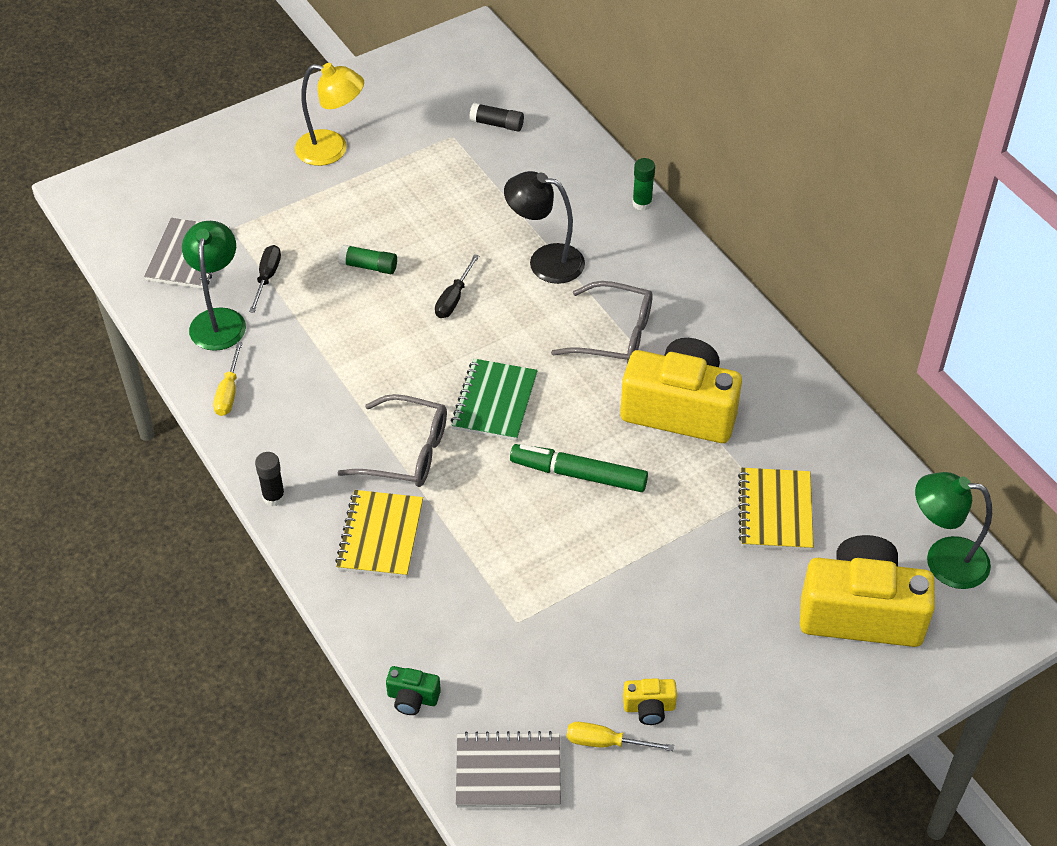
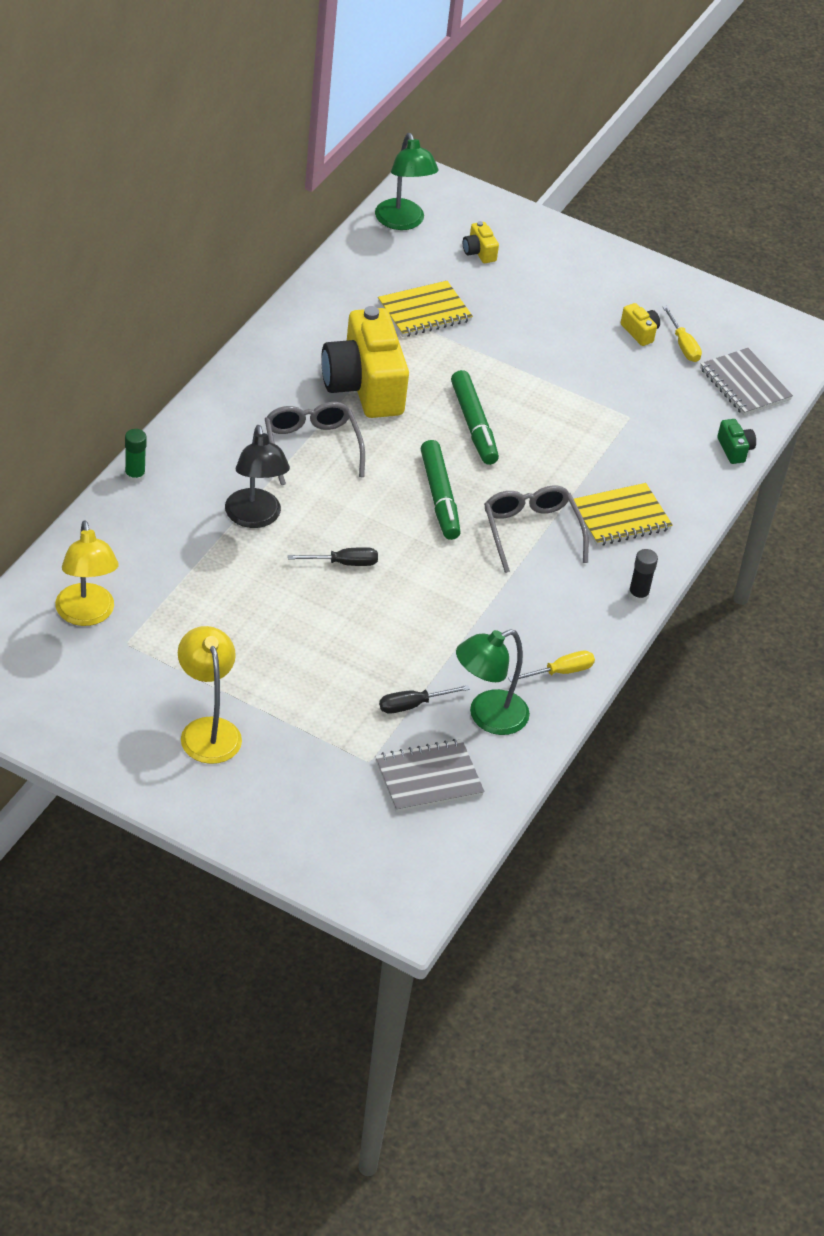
camera: 125 degrees left, 5 degrees down
green glue stick [338,244,397,274] -> none
green notebook [451,359,538,441] -> green marker [421,440,461,540]
black glue stick [469,103,524,131] -> yellow lamp [55,520,119,626]
yellow camera [800,535,935,647] -> yellow camera [463,221,499,263], size x0.41

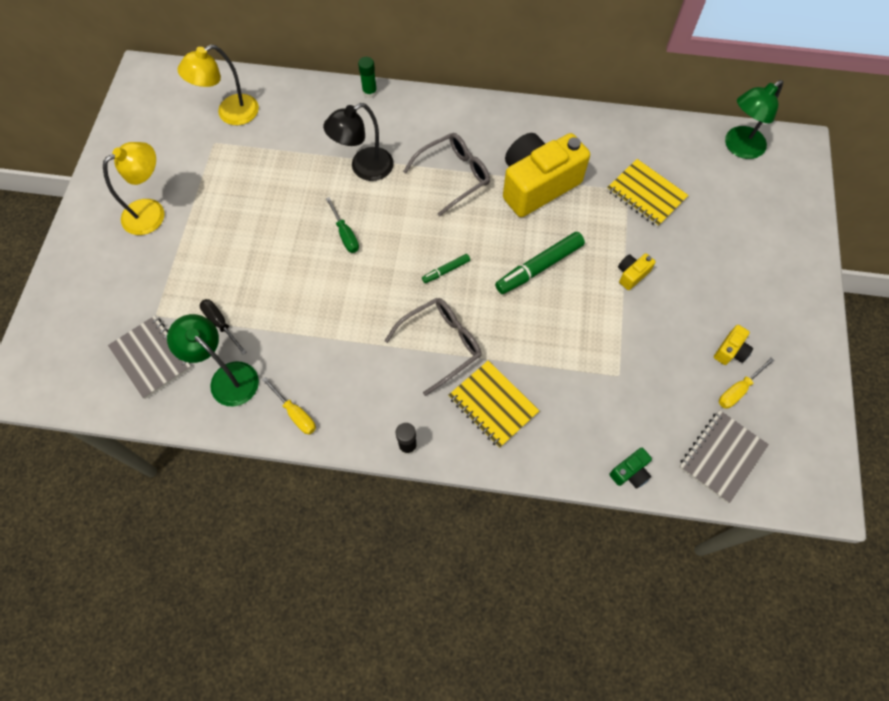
camera: 75 degrees right, 20 degrees up
black screwdriver [288,547,378,566] -> green screwdriver [326,197,359,253]
green marker [421,440,461,540] -> green marker [422,254,470,283], size x0.51
yellow camera [463,221,499,263] -> yellow camera moved to [618,253,656,290]

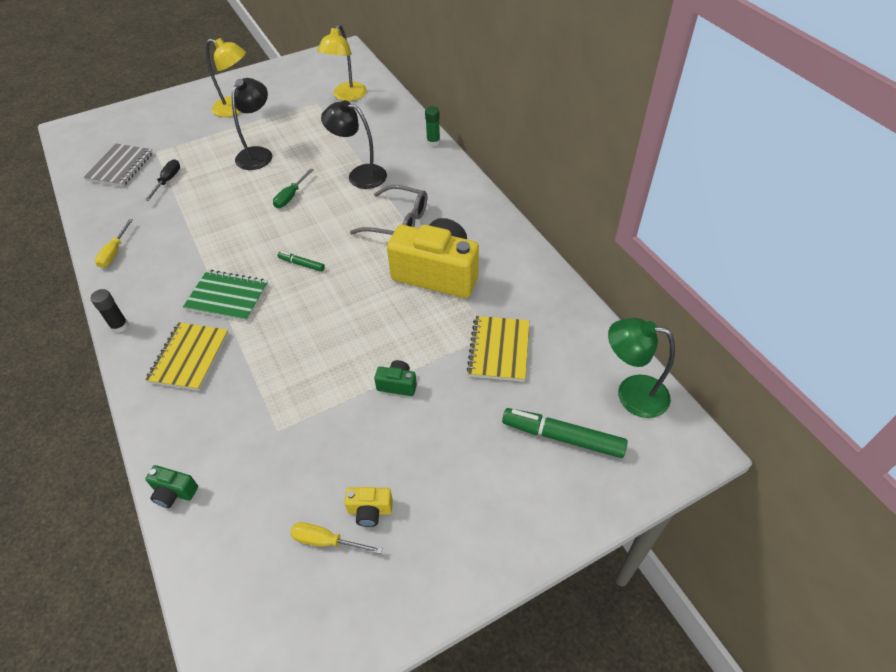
camera: 55 degrees right, 15 degrees down
green lamp [167,314,259,406] -> none
yellow lamp [177,45,259,125] -> yellow lamp turned 90 degrees counterclockwise [317,24,367,101]
grey glasses [384,298,481,396] -> green notebook [183,270,268,322]
green marker [495,232,585,294] -> green marker moved to [502,408,628,458]
yellow camera [618,253,656,290] -> green camera [374,360,417,396]
grey notebook [679,410,769,503] -> none
none -> black lamp [232,78,272,170]

